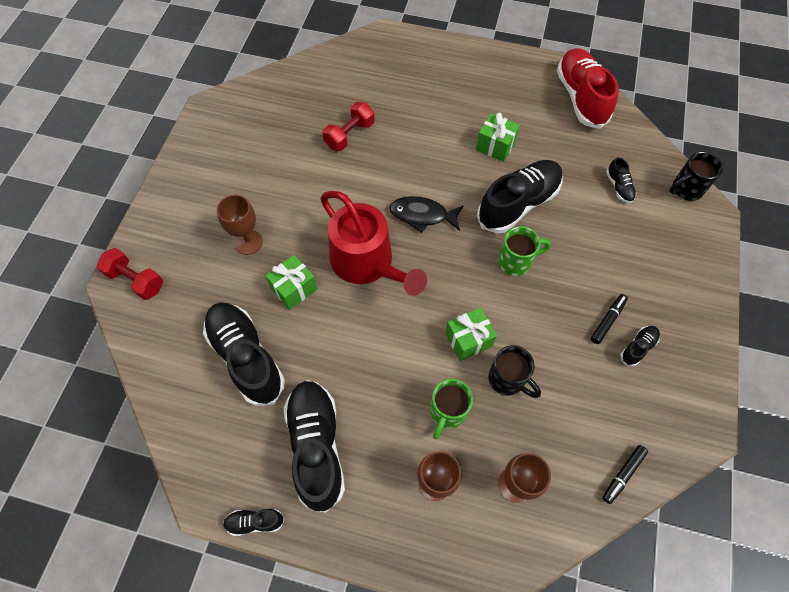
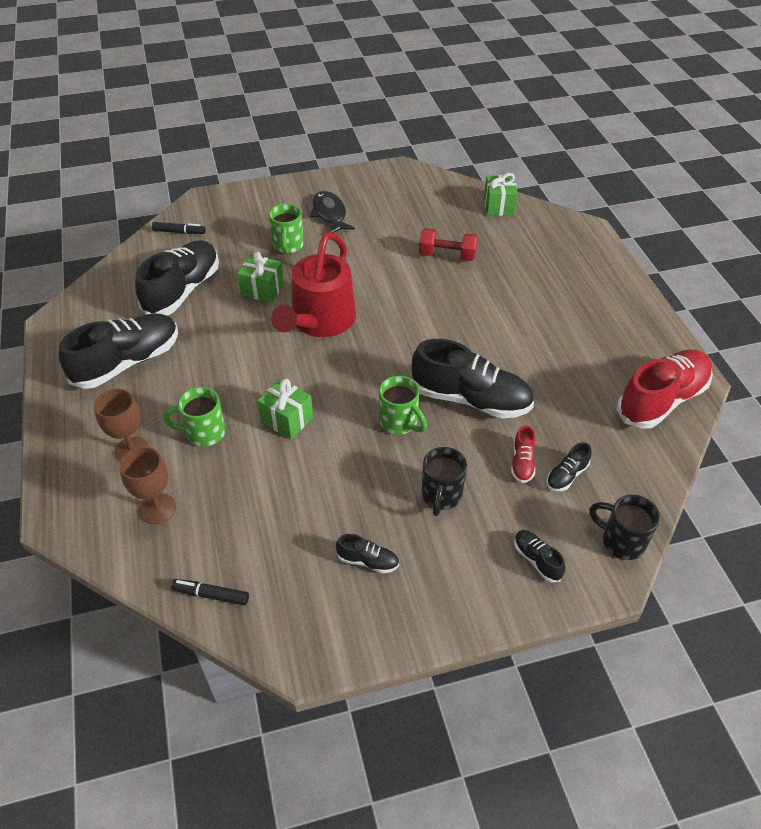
camera: 60 degrees right, 15 degrees down
red dumbbell [97,248,163,300] -> none
brown goblet [217,195,263,255] -> green mug [269,204,304,254]
black shoe [223,509,284,536] -> black shoe moved to [514,530,565,583]
black fish [390,196,464,233] -> black fish moved to [310,191,355,233]
green gift [476,113,520,162] -> green gift moved to [484,173,518,216]
black mug [488,345,541,398] -> black mug moved to [422,447,467,516]
black marker [591,294,628,344] -> black marker moved to [152,222,206,234]
none -> red shoe [511,425,535,483]

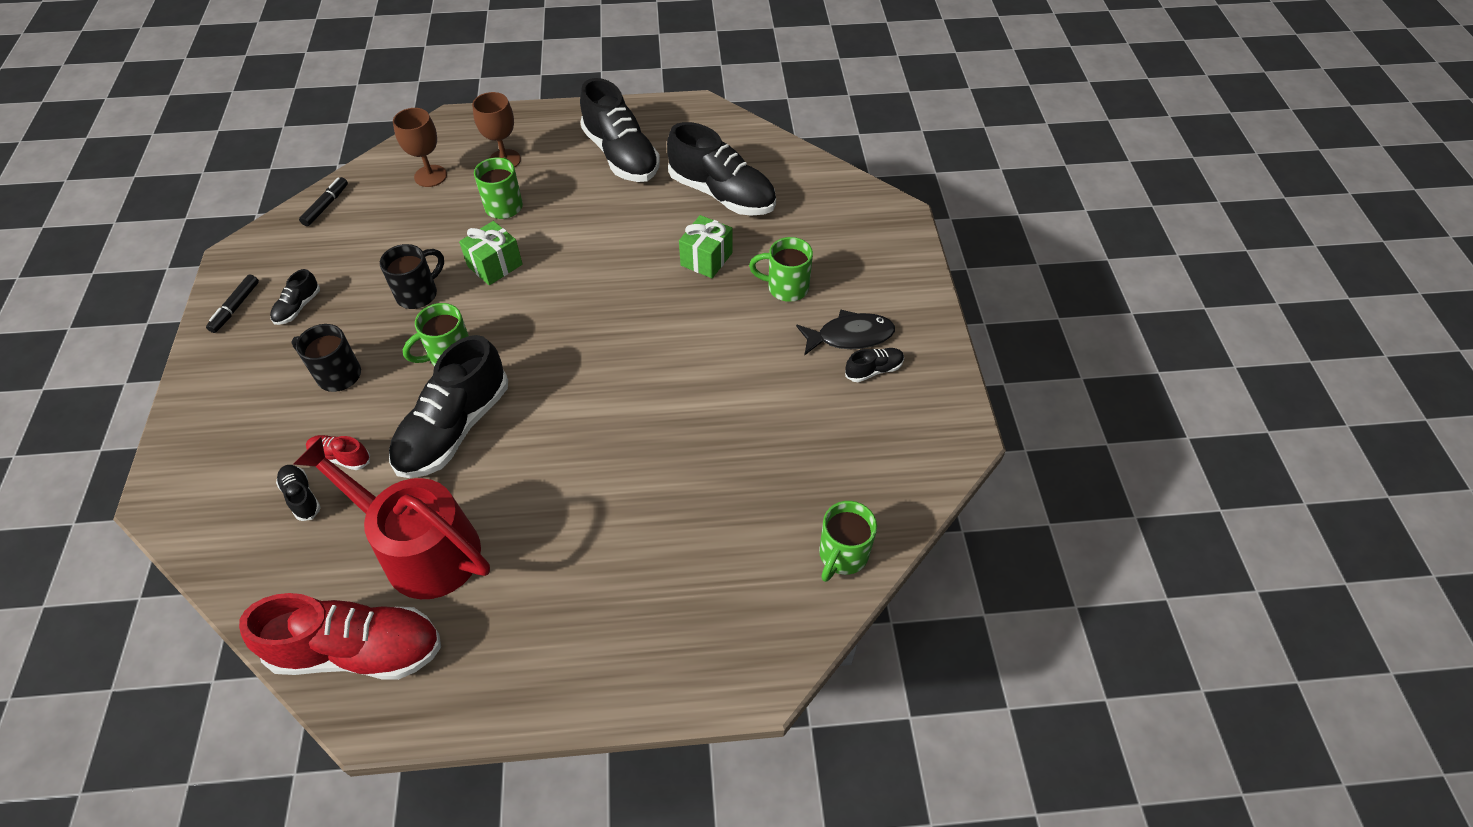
camera: 100 degrees right, 5 degrees up
black marker [152,222,206,234] -> black marker moved to [206,274,259,333]
red watering can [271,232,356,337] -> red watering can moved to [293,437,490,599]
red dumbbell [419,228,478,261] -> none
green gift [484,173,518,216] -> green mug [819,501,877,582]
black shoe [514,530,565,583] -> black shoe moved to [845,348,904,382]
black mug [589,495,660,560] -> black mug moved to [380,244,444,309]
red shoe [617,349,713,429] -> red shoe turned 60 degrees counterclockwise [239,593,441,680]

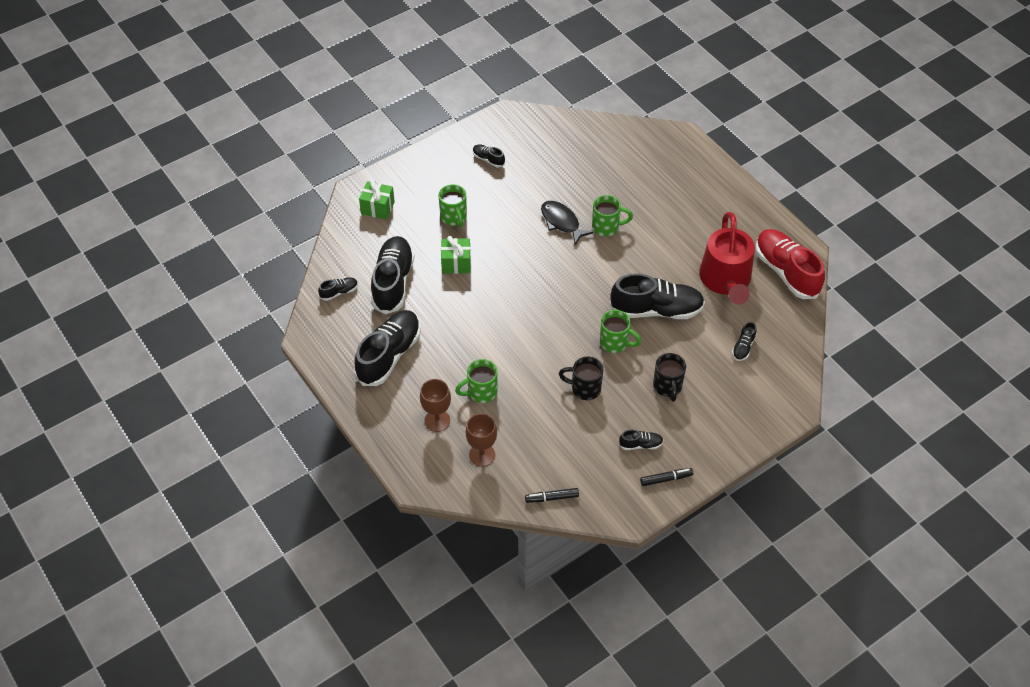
camera: 120 degrees left, 0 degrees up
red shoe [306,435,370,470] -> none
green gift [459,221,523,285] -> green gift moved to [359,180,395,220]
black fish [796,309,895,356] -> black fish moved to [541,201,593,245]
green mug [819,501,877,582] -> green mug moved to [592,195,633,236]
none -> black shoe [318,277,358,301]

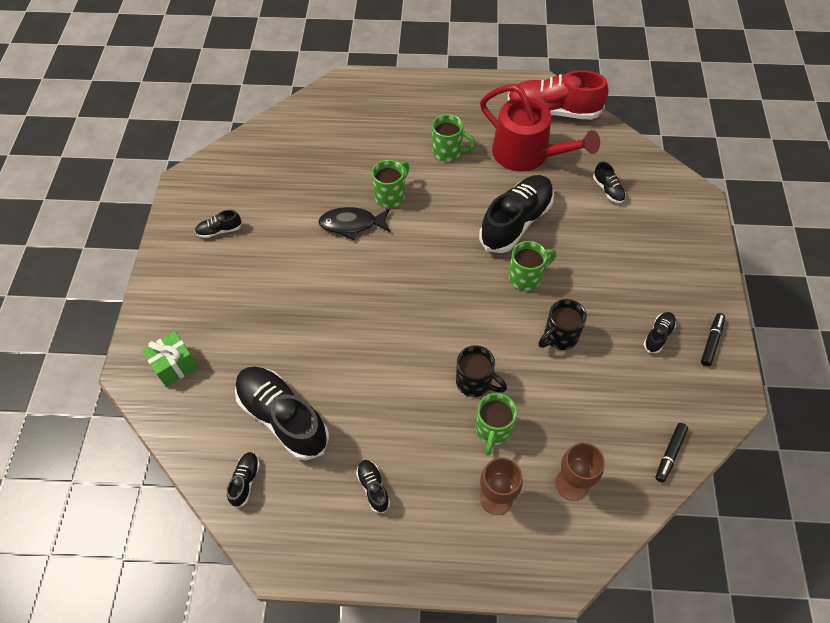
camera: 50 degrees left, 5 degrees up
black shoe [354,310,421,386] -> black shoe [356,460,390,513], size x0.44
green mug [439,184,467,227] -> green mug moved to [432,114,476,161]
green gift [441,236,471,274] -> none
black mug [653,353,686,402] -> black mug moved to [456,346,507,397]

